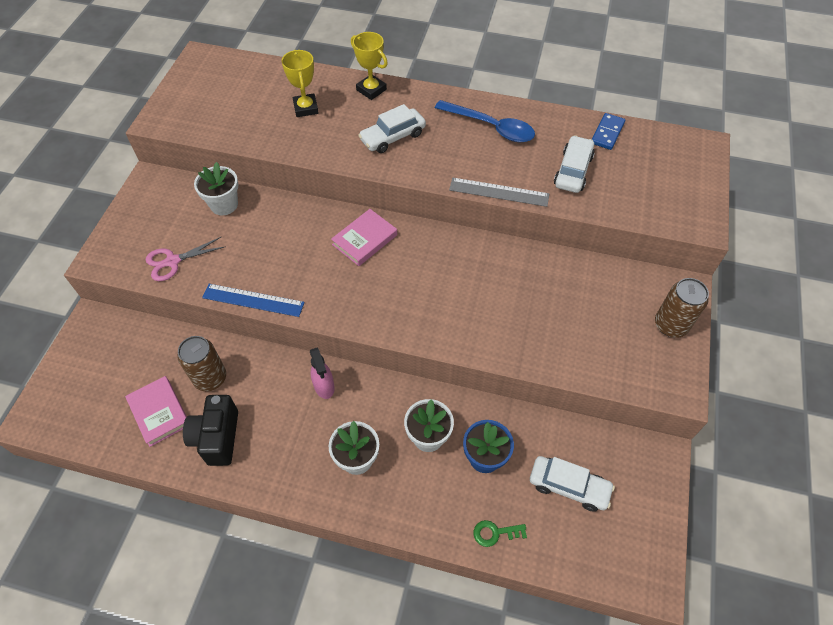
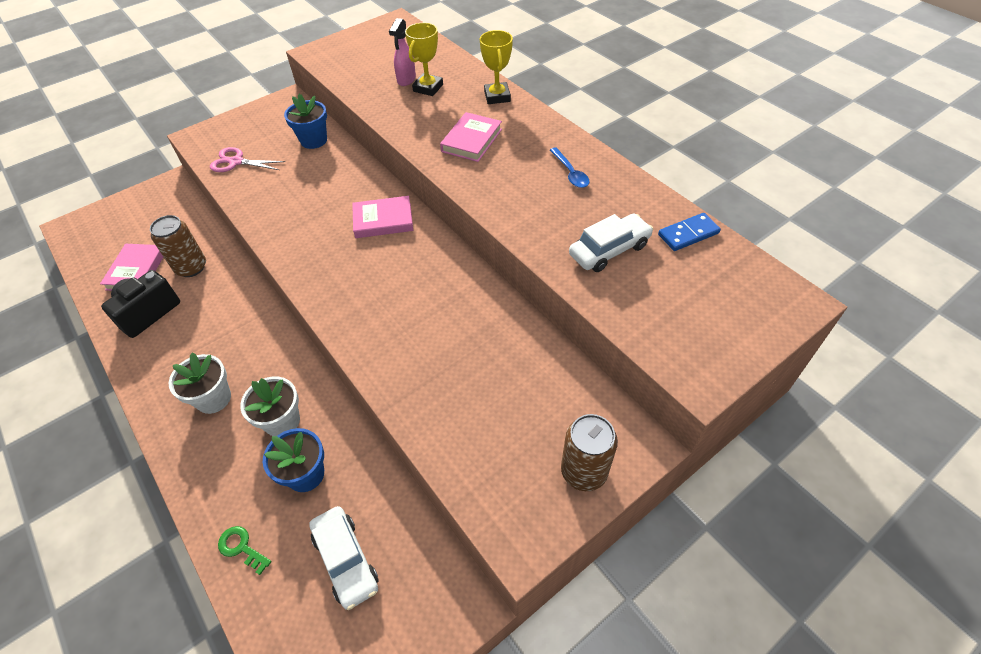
camera: 40 degrees right, 5 degrees down
white flower pot [194,162,238,215] -> blue flower pot [284,94,327,149]
blue ruler [202,284,305,317] -> none
pink spray bottle [310,347,335,399] -> pink spray bottle moved to [389,18,416,86]
white car [358,104,426,153] -> pink book [440,112,502,162]
blue spoon [435,100,535,142] -> blue spoon [550,147,590,188], size x0.56
grey ruler [449,178,549,207] -> none

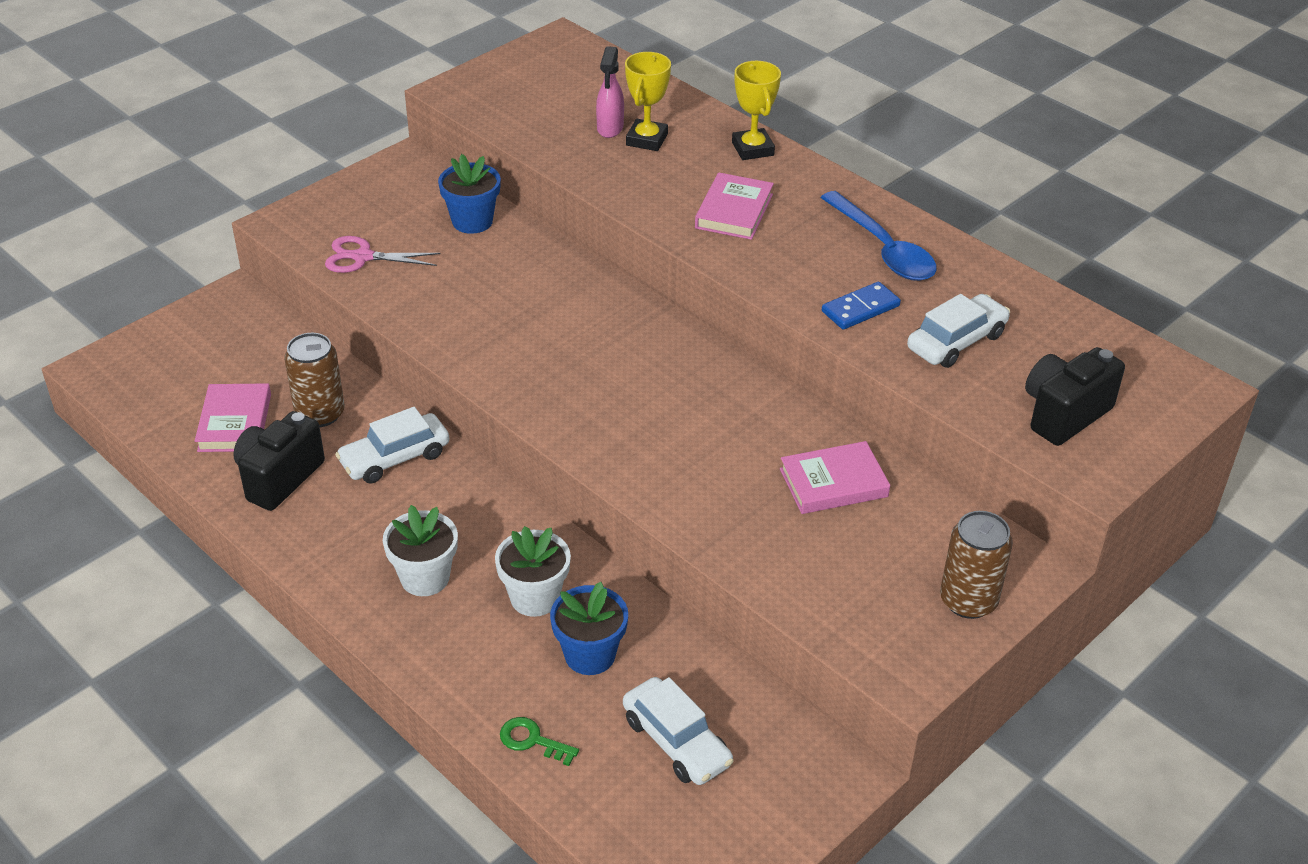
camera: 10 degrees left, 10 degrees down
pink book [352,196,413,238] -> pink book moved to [780,441,890,514]
blue spoon [550,147,590,188] -> blue spoon [820,191,937,281], size x1.77
blue domino [658,213,721,251] -> blue domino moved to [822,282,901,330]
none -> white car [335,407,449,484]
none -> black camera [1025,347,1125,446]

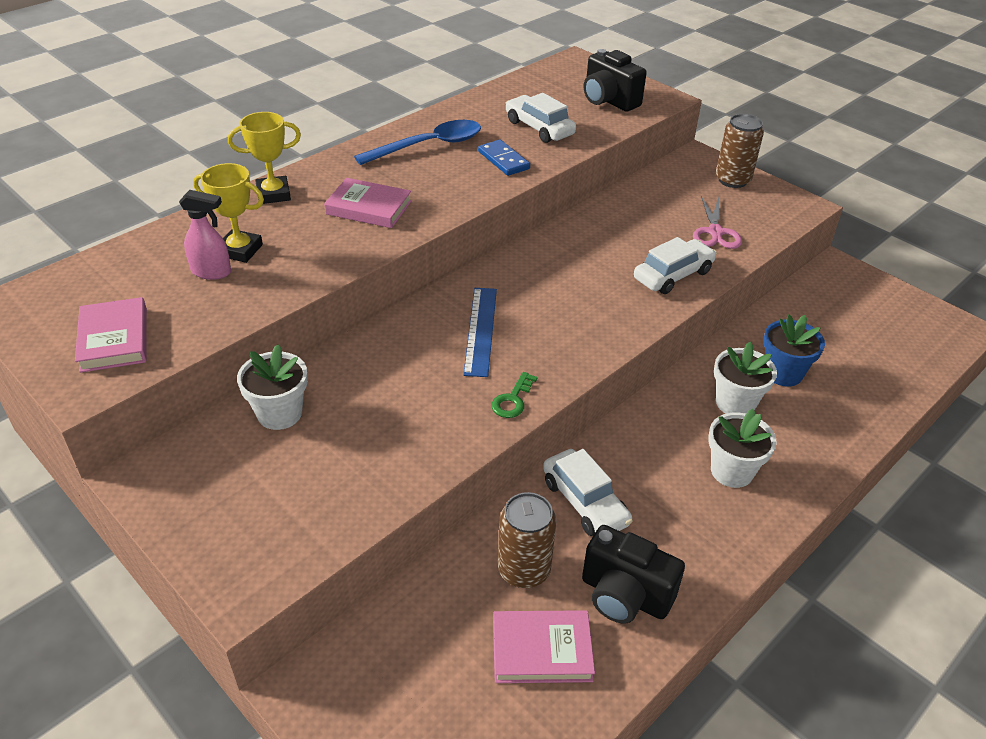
camera: 90 degrees left, 0 degrees up
pink scissors [325,236,441,273] -> pink scissors moved to [693,196,742,249]
blue flower pot [438,154,501,234] -> white flower pot [237,344,308,430]
green key [500,717,579,766] -> green key moved to [491,372,538,418]
white car [623,677,734,785] -> white car moved to [634,237,717,294]
pink book [780,441,890,514] -> pink book moved to [75,297,147,373]
none -> blue ruler [463,288,497,377]

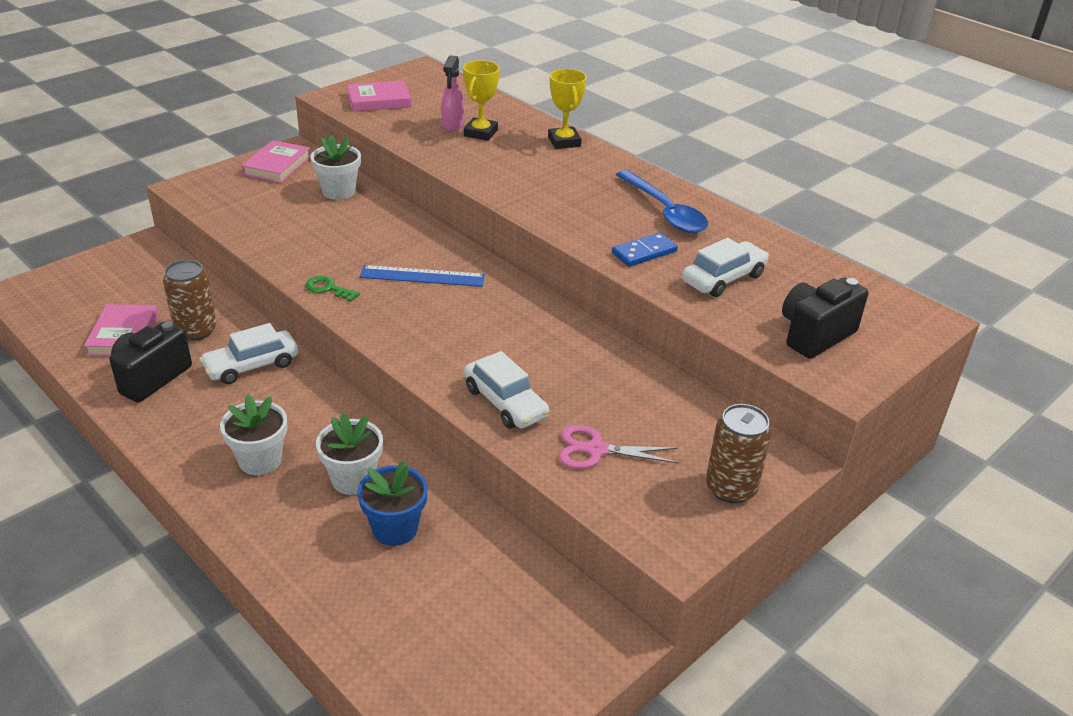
camera: 90 degrees right, 5 degrees down
pink book [324,178,411,228] -> pink book moved to [242,140,311,183]

